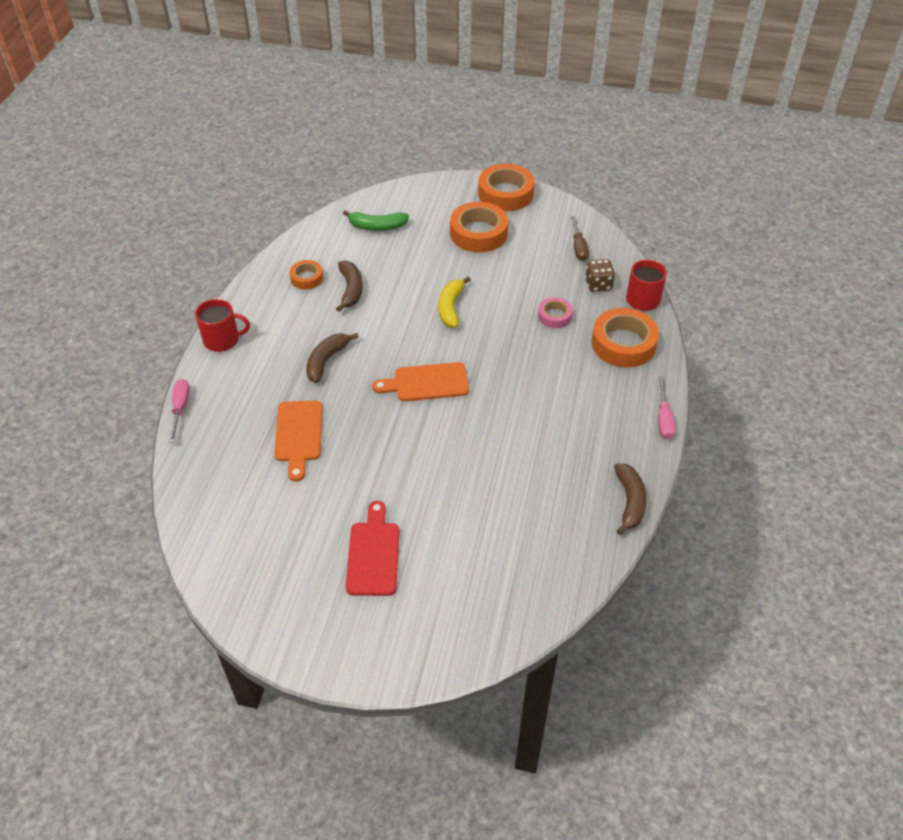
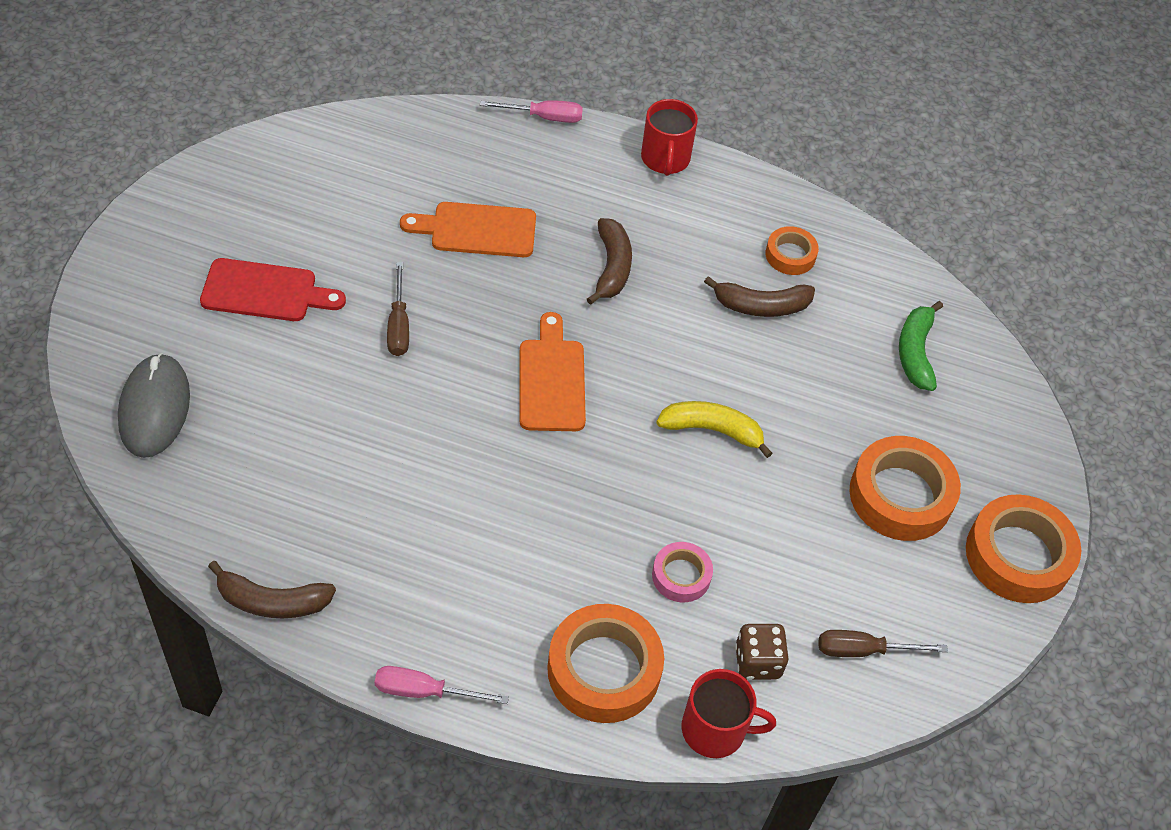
camera: 90 degrees right, 5 degrees up
brown banana [306,333,359,383] -> brown banana turned 60 degrees clockwise [587,218,632,305]
none -> grey mouse [118,353,190,458]
none -> brown screwdriver [387,262,409,356]

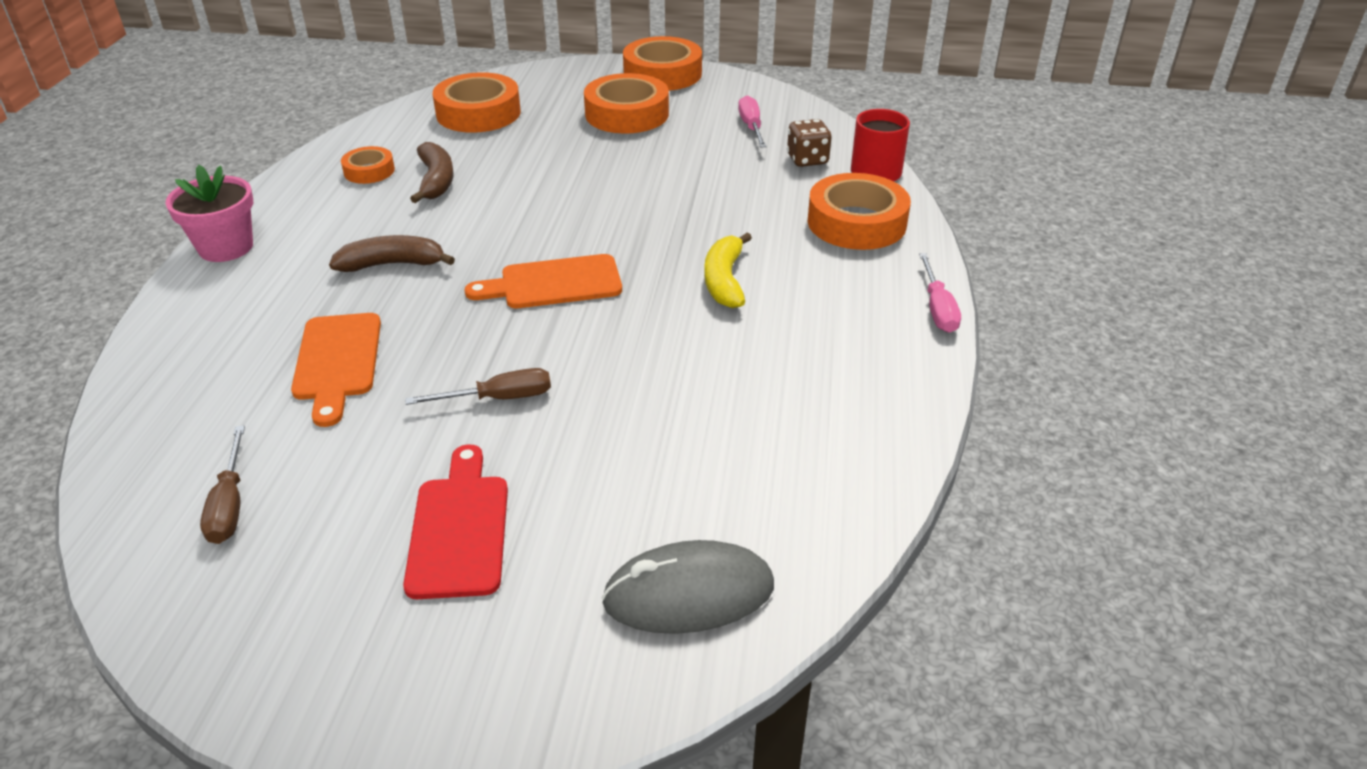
camera: 95 degrees left, 15 degrees down
brown banana [208,561,336,618] -> none
pink screwdriver [480,100,583,123] -> pink screwdriver moved to [738,95,767,148]
red mug [641,99,698,176] -> pink flower pot [165,165,253,262]
pink tape [652,542,713,602] -> none
yellow banana [656,401,773,458] -> yellow banana moved to [704,232,752,308]
brown screwdriver [818,630,948,657] -> brown screwdriver moved to [200,425,245,544]
green banana [899,301,943,391] -> orange tape [433,72,521,133]

